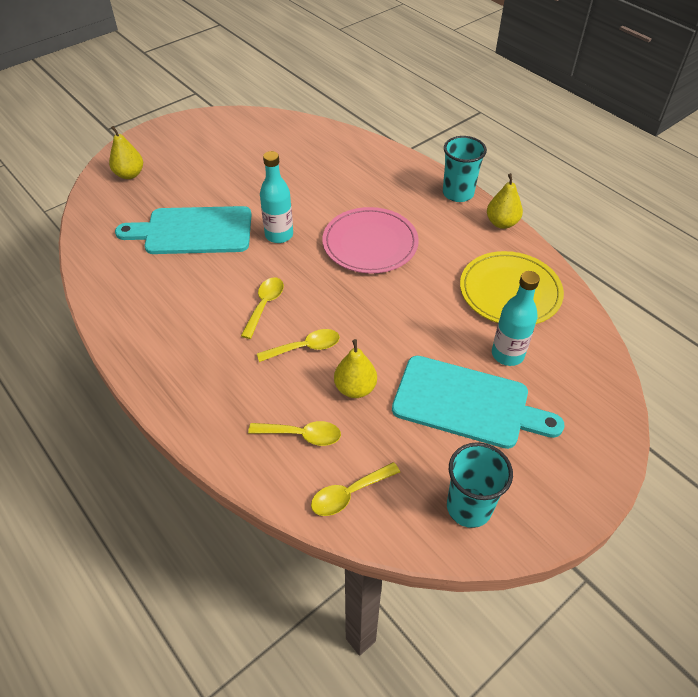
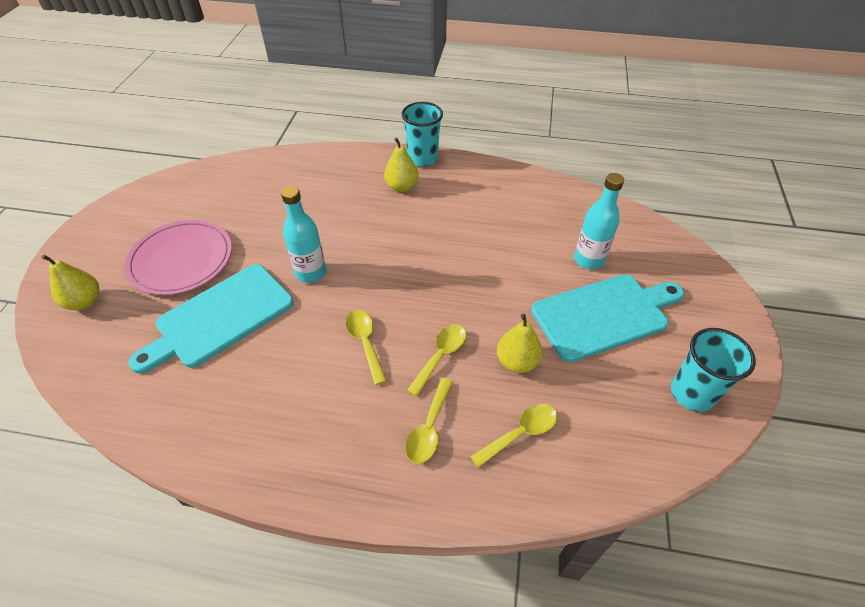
camera: 40 degrees left, 0 degrees up
yellow spoon [311,462,400,516] -> yellow spoon moved to [405,378,453,464]
pink plate [322,207,419,274] -> pink plate moved to [124,220,232,295]
yellow plate [460,251,564,324] -> none
yellow pear [487,173,523,229] -> yellow pear moved to [384,138,418,192]

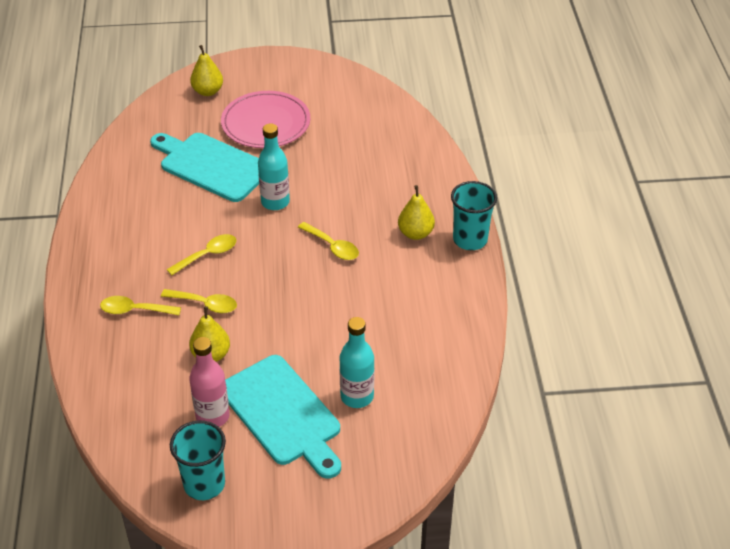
camera: 75 degrees right, 5 degrees down
yellow spoon [470,404,558,468] -> yellow spoon moved to [298,222,359,260]
none -> pink bottle [189,337,230,427]

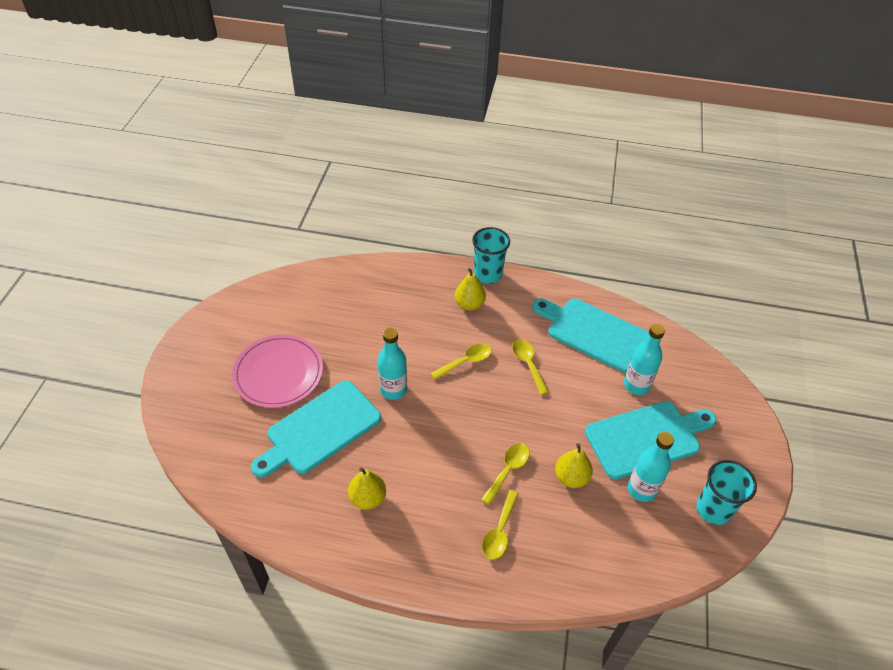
camera: 75 degrees left, 5 degrees up
yellow spoon [167,234,236,276] -> yellow spoon moved to [512,339,549,395]
pink bottle [189,337,230,427] -> turquoise bottle [628,432,674,502]
yellow pear [190,45,223,96] -> yellow pear moved to [348,468,386,510]
none -> turquoise cutting board [532,298,649,373]

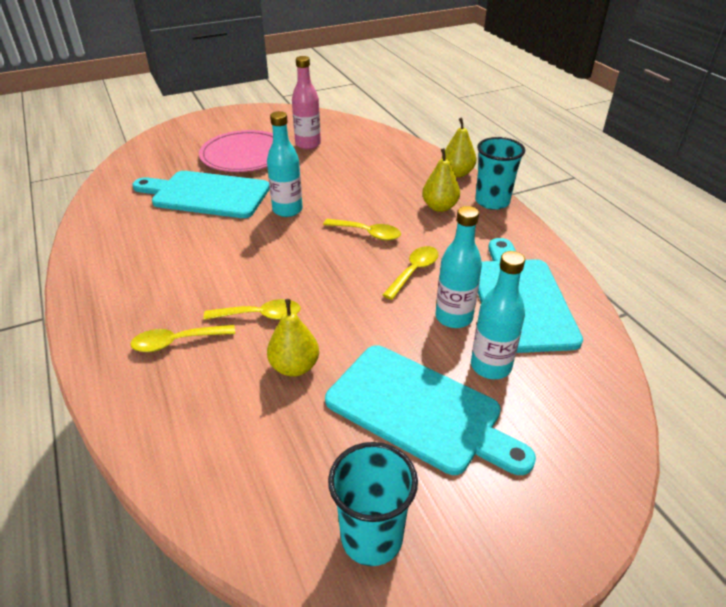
camera: 55 degrees right, 10 degrees down
yellow pear [348,468,386,510] -> yellow pear moved to [442,118,476,177]
turquoise bottle [628,432,674,502] -> turquoise bottle moved to [435,206,482,328]
none -> pink bottle [292,56,321,149]

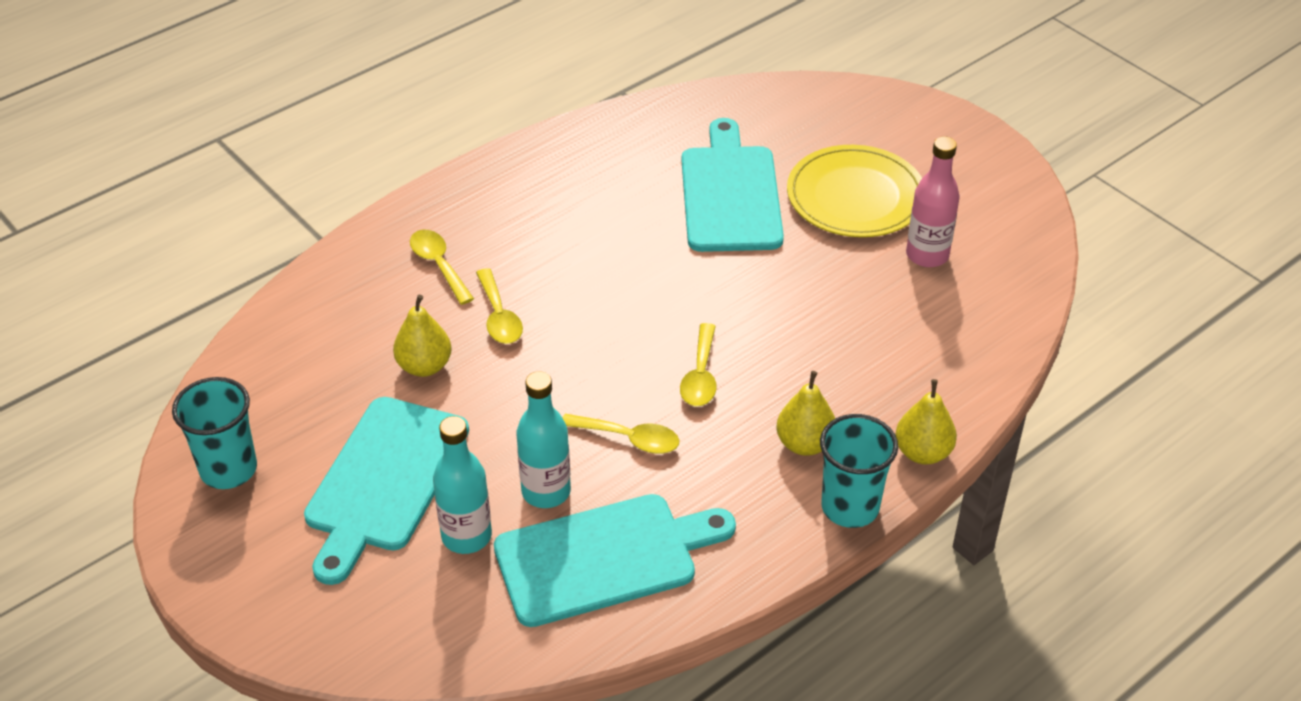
camera: 75 degrees right, 5 degrees up
pink plate [199,130,273,172] -> yellow plate [787,145,922,237]
turquoise bottle [267,111,303,217] -> none

